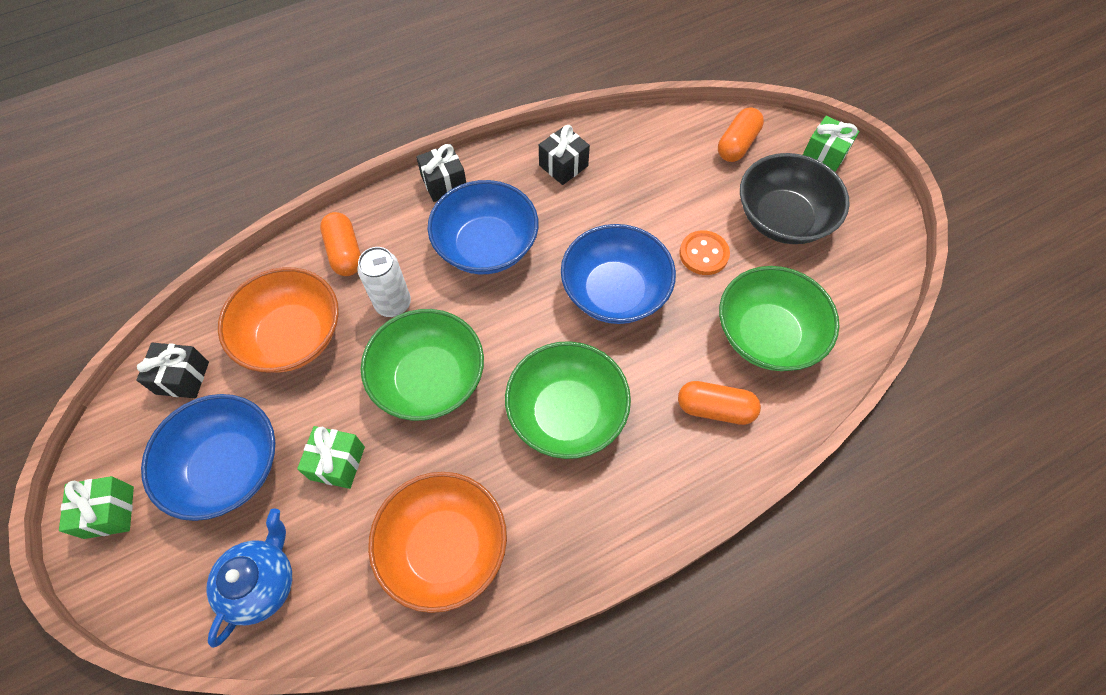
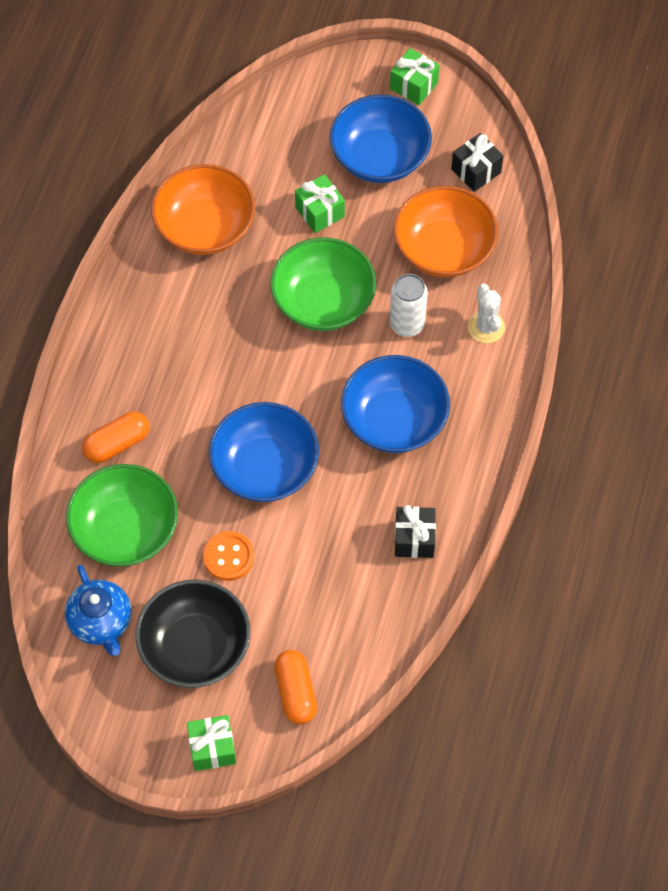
camera: 135 degrees right, 0 degrees up
blue teapot [206,509,292,648] -> blue teapot moved to [65,565,132,656]
orange capsule [320,212,361,276] -> white cactus [468,284,505,343]
black gift [416,144,466,202] -> none
green bowl [505,341,631,459] -> none

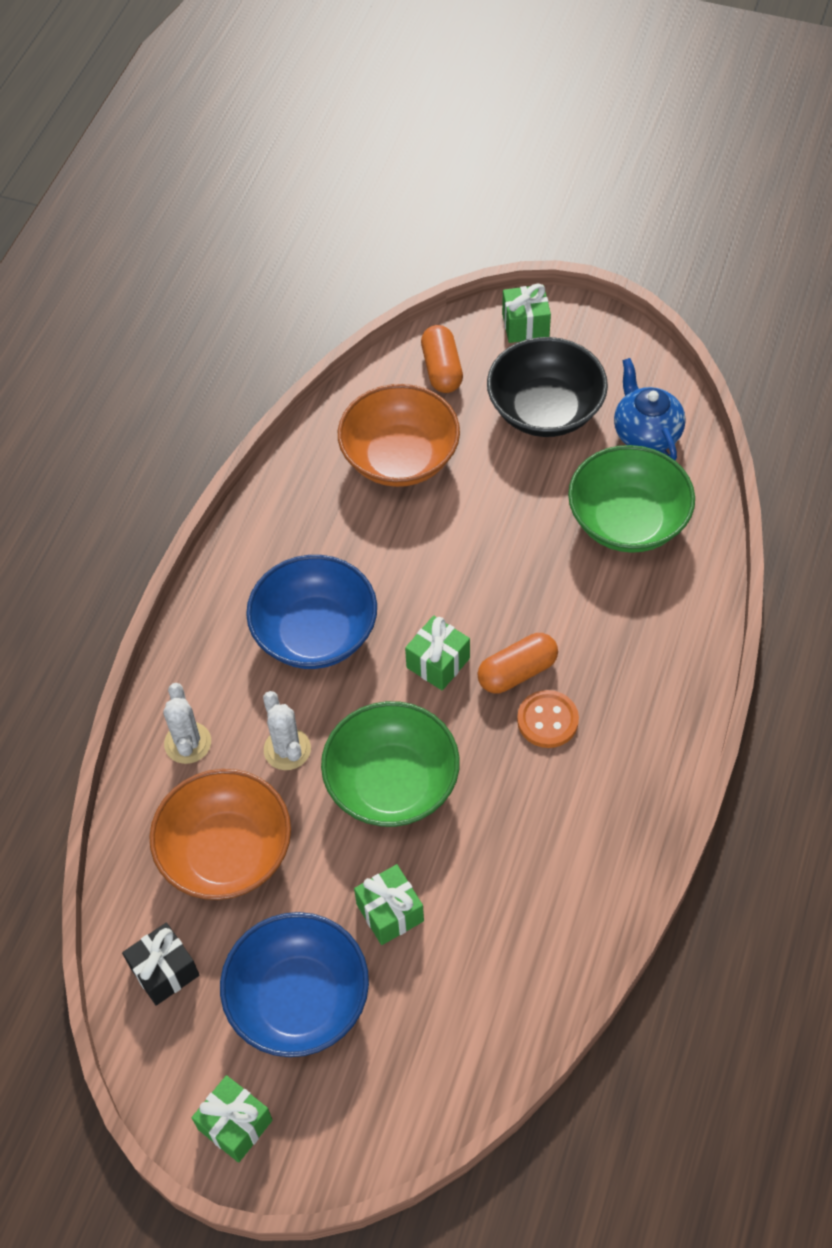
camera: 175 degrees left, 5 degrees down
orange capsule [82,412,149,463] -> orange capsule moved to [477,633,558,694]
orange bowl [151,164,255,255] -> orange bowl moved to [338,384,460,487]
orange button [203,531,254,581] -> orange button moved to [517,690,579,748]
blue bowl [209,402,319,502] -> none
white can [390,274,428,337] -> white cactus [263,691,311,770]
black gift [395,505,436,558] -> none
none -> green gift [405,615,470,691]

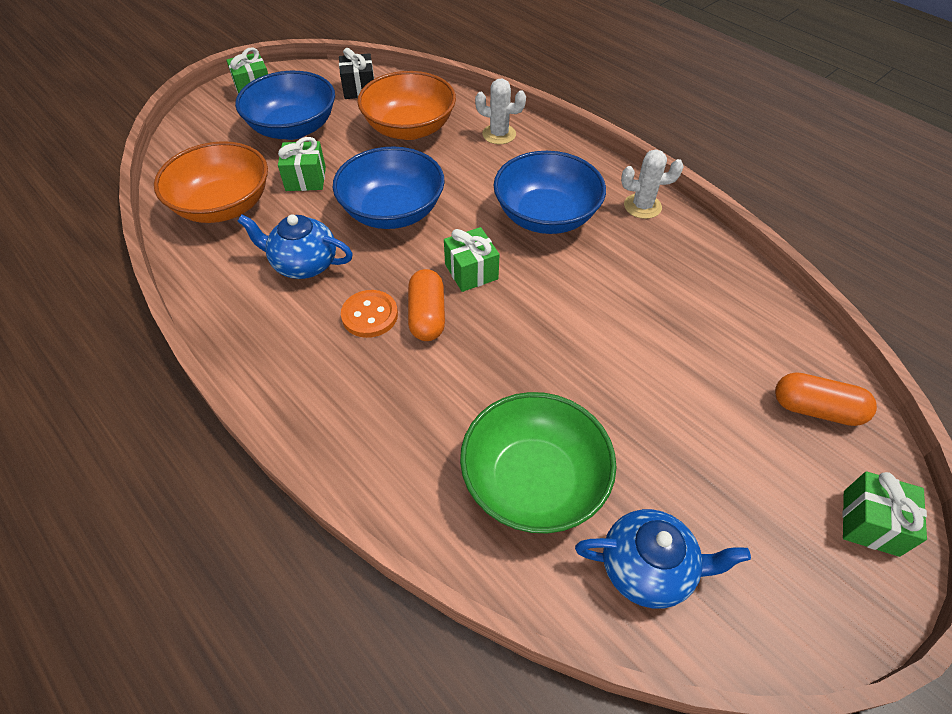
camera: 115 degrees right, 5 degrees down
white cactus [263,691,311,770] -> white cactus moved to [621,149,683,219]
green bowl [321,701,460,827] -> blue bowl [333,146,445,229]
orange bowl [338,384,460,487] -> orange bowl moved to [154,141,268,223]
black bowl [487,337,608,437] -> none
none -> blue teapot [238,214,353,279]

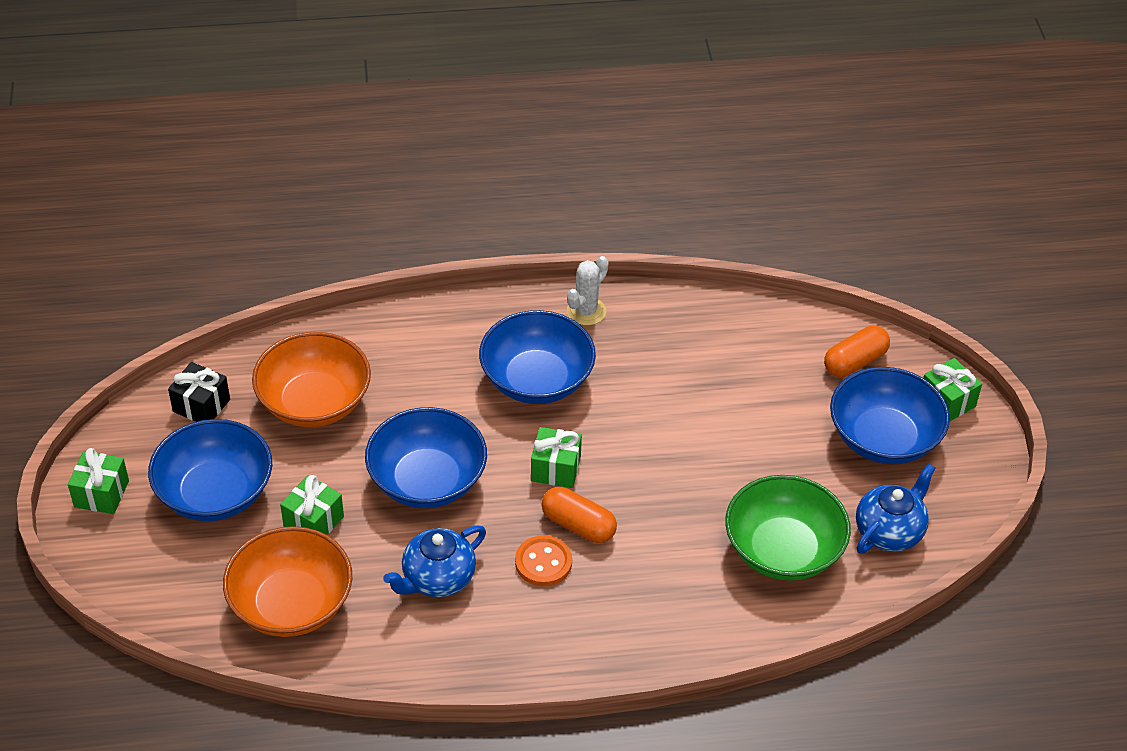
camera: 55 degrees left, 5 degrees down
white cactus [475,79,526,144] -> none
none -> blue bowl [830,367,950,464]

